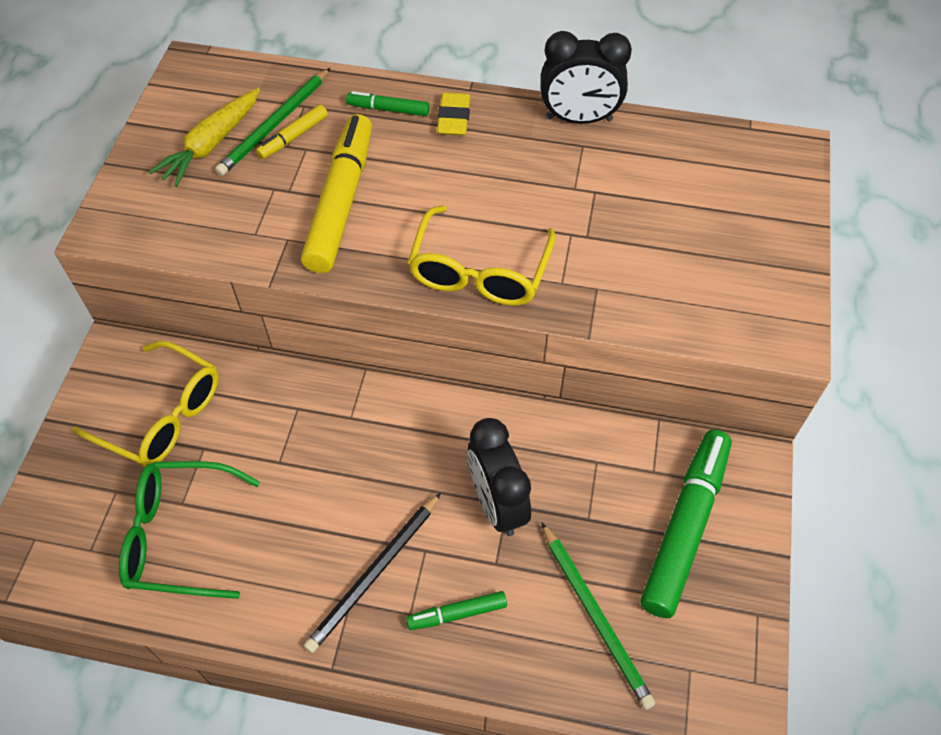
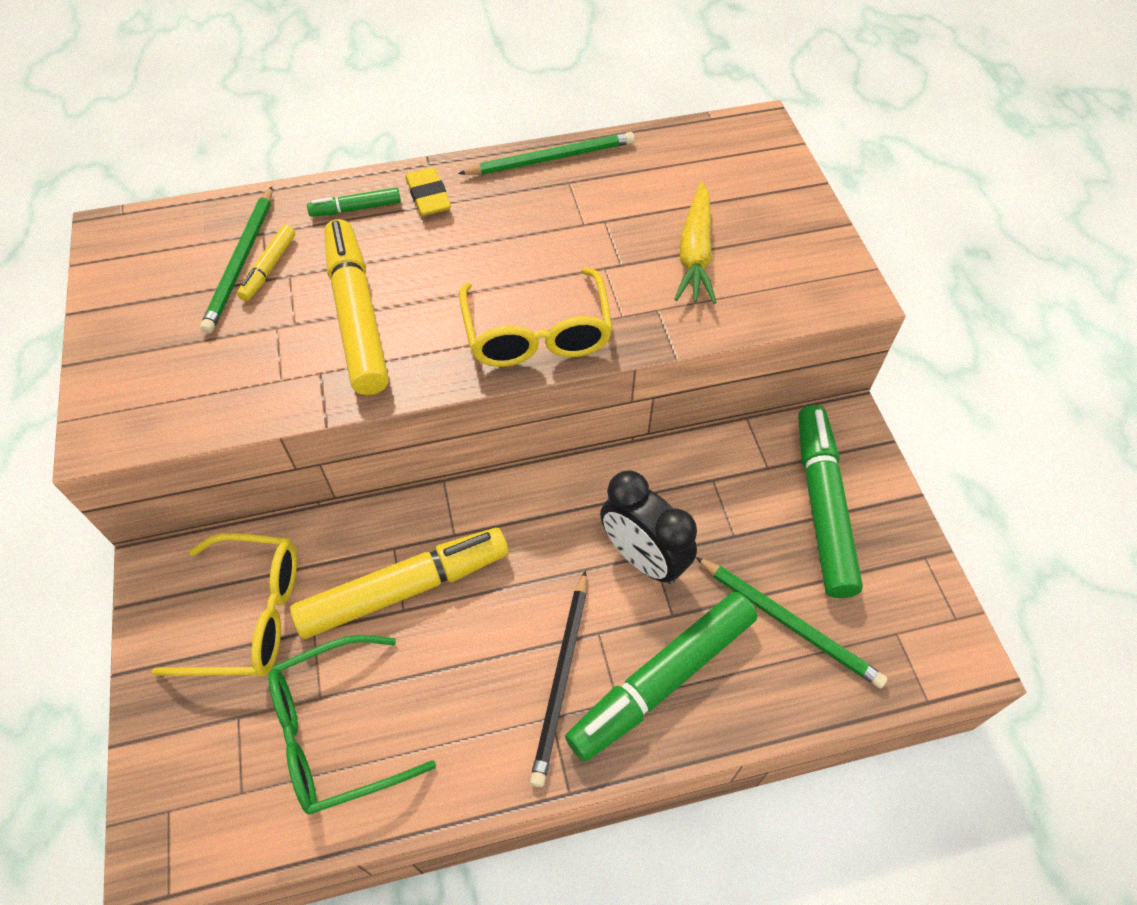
camera: 25 degrees left, 0 degrees up
yellow carrot [149,88,260,187] -> yellow carrot moved to [674,182,717,304]
green marker [406,591,507,630] -> green marker [565,592,757,762], size x2.12
black clock [541,31,632,124] -> green pencil [458,132,635,175]
none -> yellow marker [290,528,508,639]

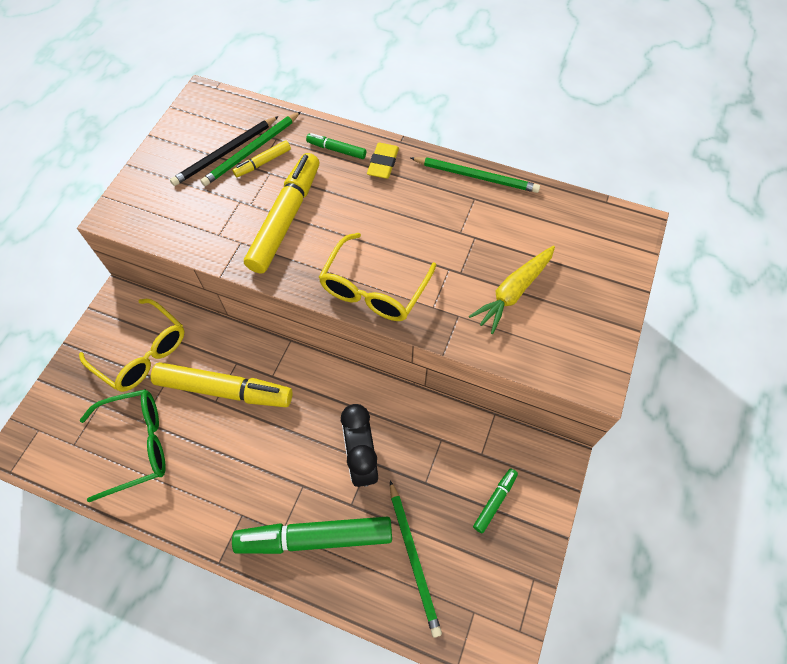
camera: 35 degrees right, 5 degrees up
green glasses [268,635,436,814] -> green glasses turned 150 degrees clockwise [80,389,166,502]
black pencil [530,570,587,787] -> black pencil moved to [170,116,279,186]
green marker [798,405,863,598] -> green marker [473,468,518,533], size x0.47

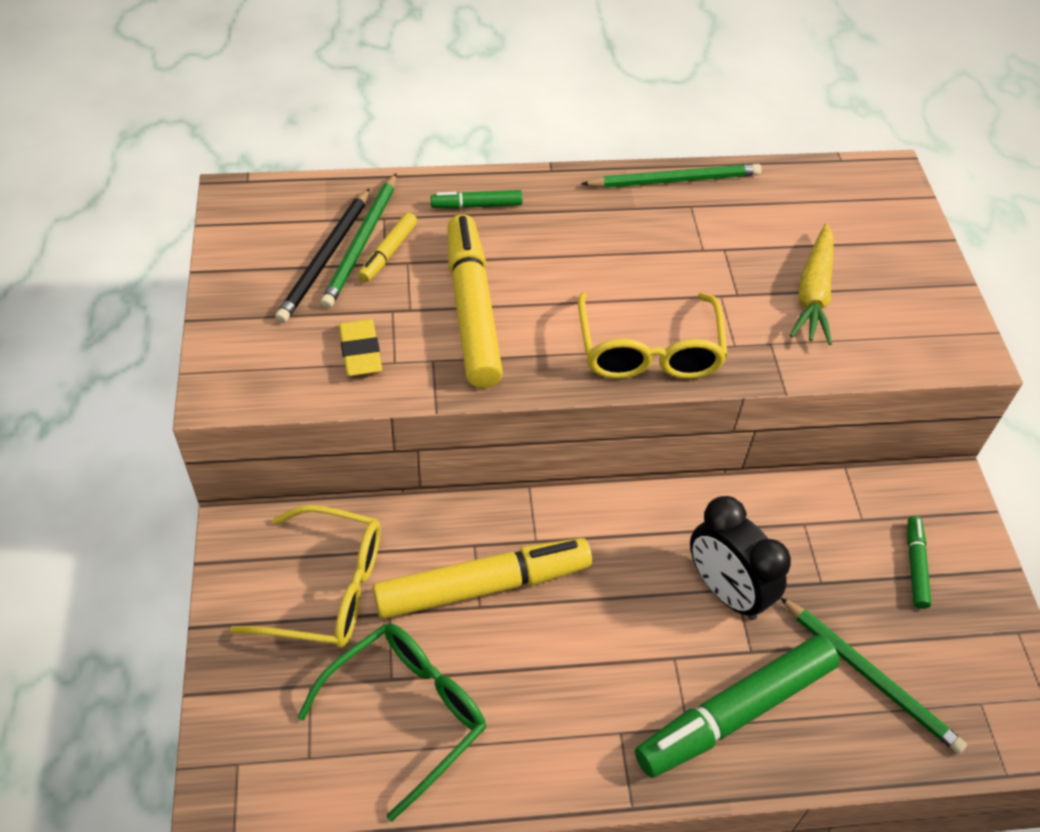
camera: 30 degrees left, 10 degrees down
yellow eraser [367,143,399,179] -> yellow eraser moved to [339,319,382,376]

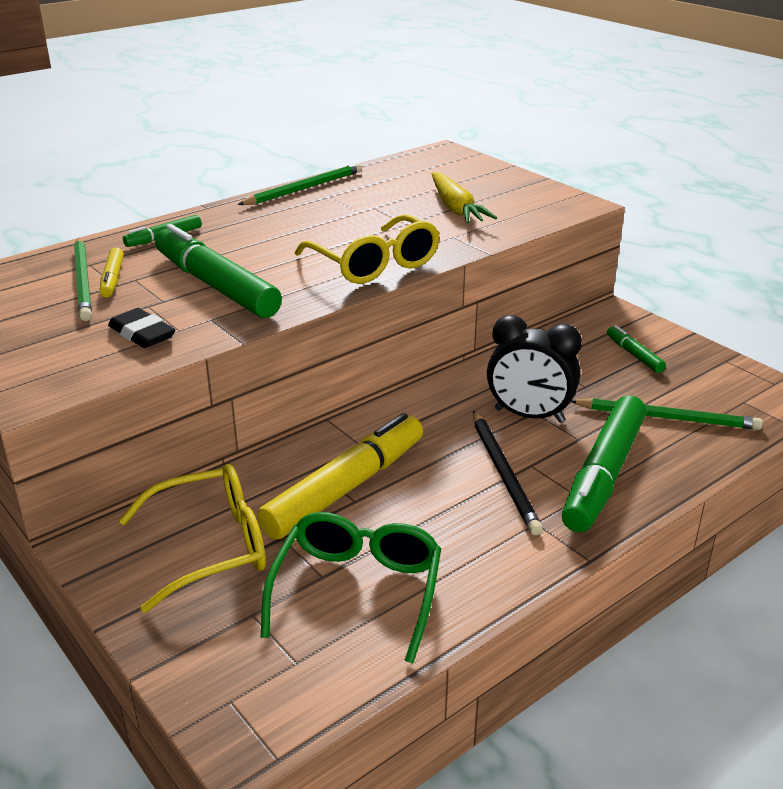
camera: 30 degrees left, 20 degrees down
black pencil [275,188,370,323] -> black pencil moved to [473,411,543,535]
yellow eraser [339,319,382,376] -> black eraser [108,308,175,348]
yellow marker [447,214,503,388] -> green marker [155,224,282,318]

